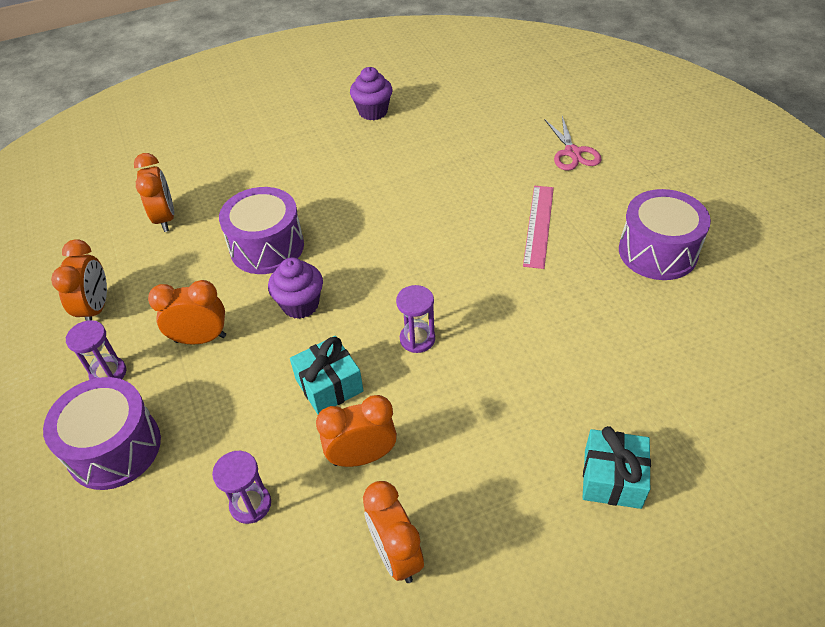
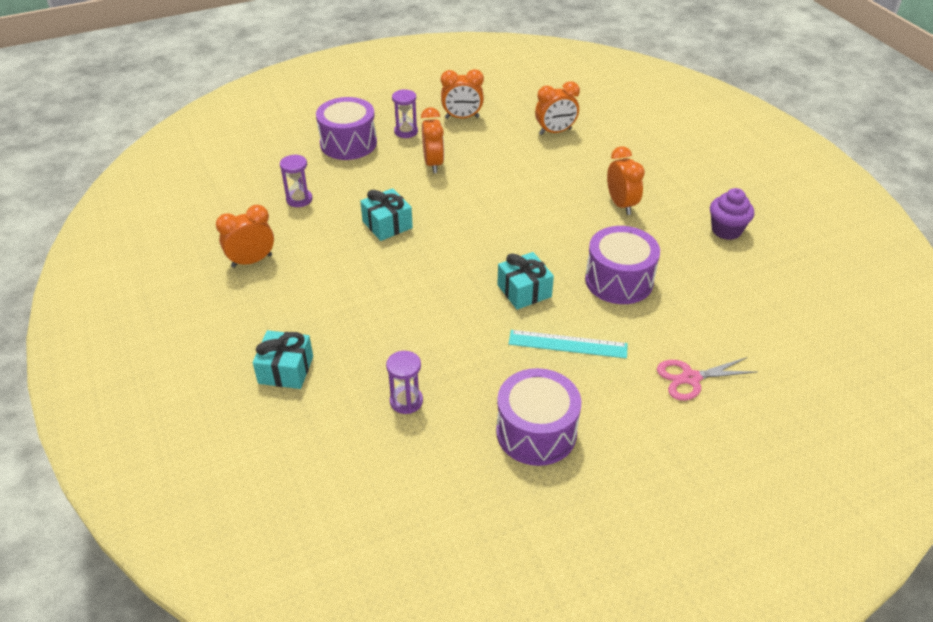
camera: 85 degrees right, 5 degrees down
purple drum [219,187,304,274] -> purple drum moved to [585,226,660,304]
purple cupcake [268,258,323,319] -> none
orange clock [316,395,397,467] -> orange clock moved to [607,146,645,215]
purple hourglass [396,285,435,353] -> purple hourglass moved to [386,351,423,414]
pink ruler [523,186,554,269] -> turquoise ruler [509,330,628,359]
none -> turquoise gift [497,252,554,310]

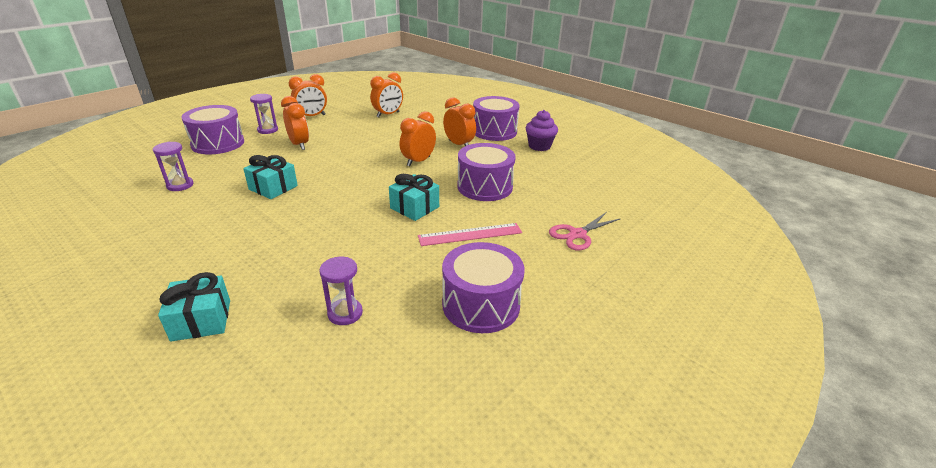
camera: 25 degrees left, 10 degrees down
orange clock [216,205,274,268] -> orange clock moved to [400,111,436,166]
turquoise ruler [509,330,628,359] -> pink ruler [418,223,522,246]
none -> purple drum [473,96,520,141]

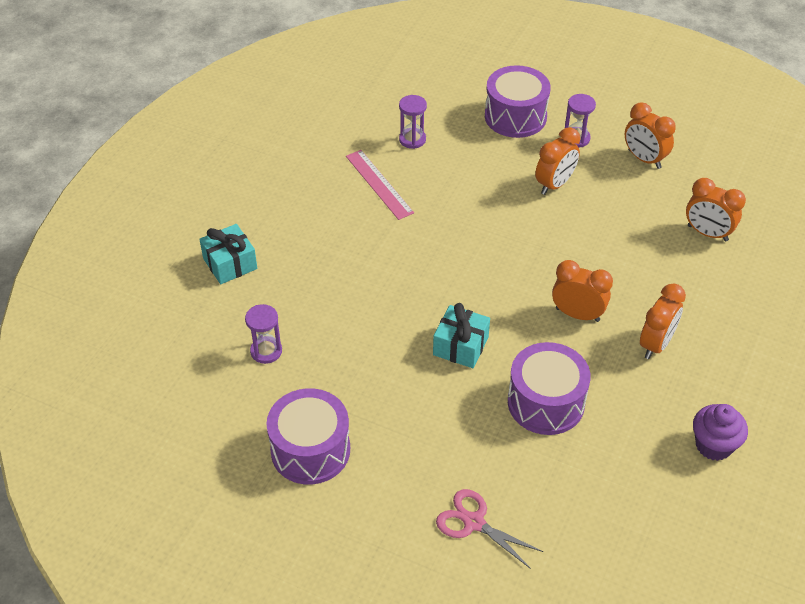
camera: 75 degrees right, 15 degrees up
turquoise gift [243,155,298,199] -> none
pink ruler [418,223,522,246] -> pink ruler moved to [346,150,414,220]
purple drum [473,96,520,141] -> none

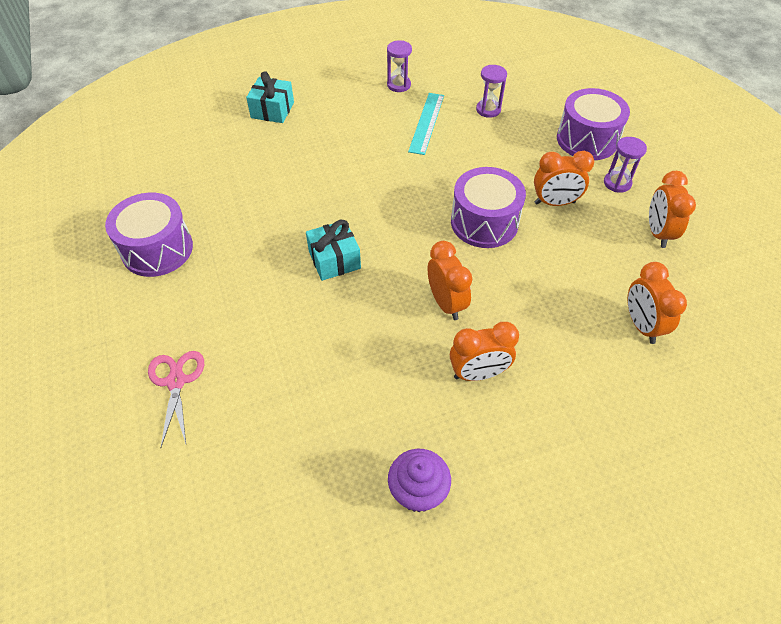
camera: 45 degrees right, 5 degrees up
purple hourglass [245,304,282,364] -> purple hourglass moved to [387,41,412,92]
pink ruler [346,150,414,220] -> turquoise ruler [408,93,444,155]
purple drum [508,342,591,435] -> purple drum moved to [451,167,526,248]

